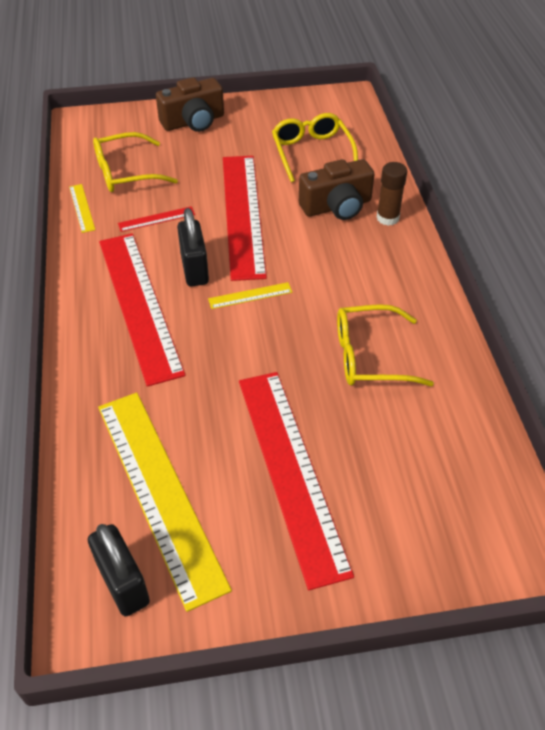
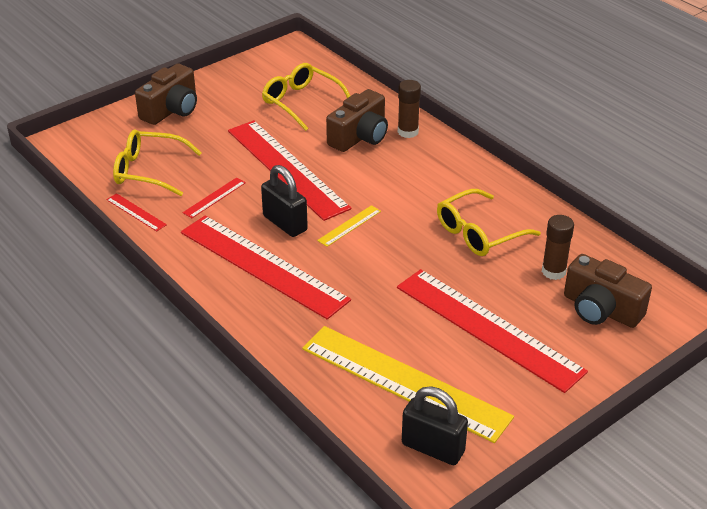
camera: 30 degrees left, 10 degrees down
yellow ruler [69,184,95,233] -> red ruler [106,193,167,231]
yellow glasses [93,132,178,192] -> yellow glasses turned 60 degrees clockwise [113,129,202,196]
none -> brown glue stick [542,215,574,280]
none -> brown camera [564,254,652,328]

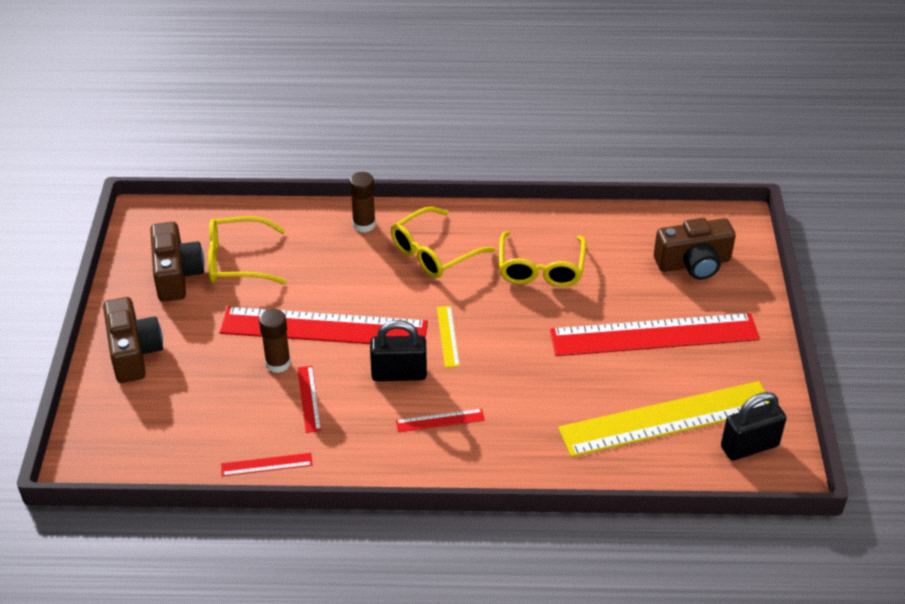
camera: 50 degrees left, 5 degrees up
yellow glasses [113,129,202,196] -> yellow glasses moved to [391,207,495,278]
red ruler [181,215,351,319] -> red ruler [396,409,485,432], size x0.40
brown camera [326,89,388,152] -> brown camera moved to [150,222,205,302]
brown glue stick [542,215,574,280] -> brown glue stick moved to [259,309,291,373]

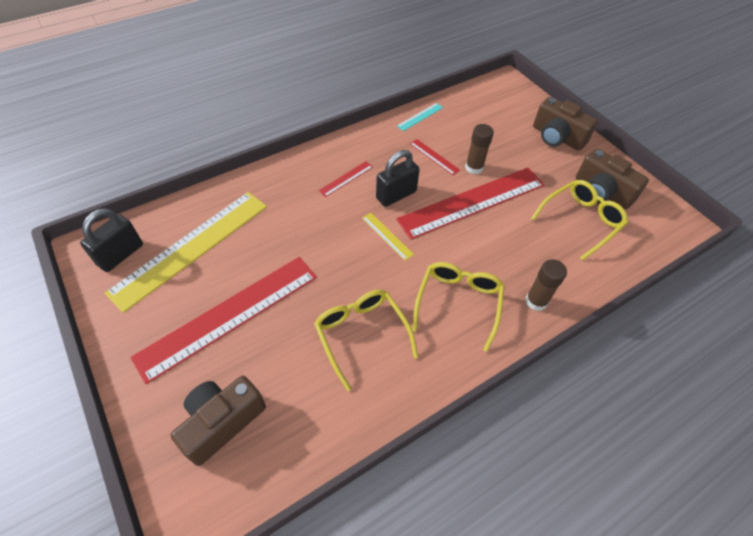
camera: 145 degrees right, 10 degrees up
red ruler [221,453,312,476] -> turquoise ruler [397,103,443,131]

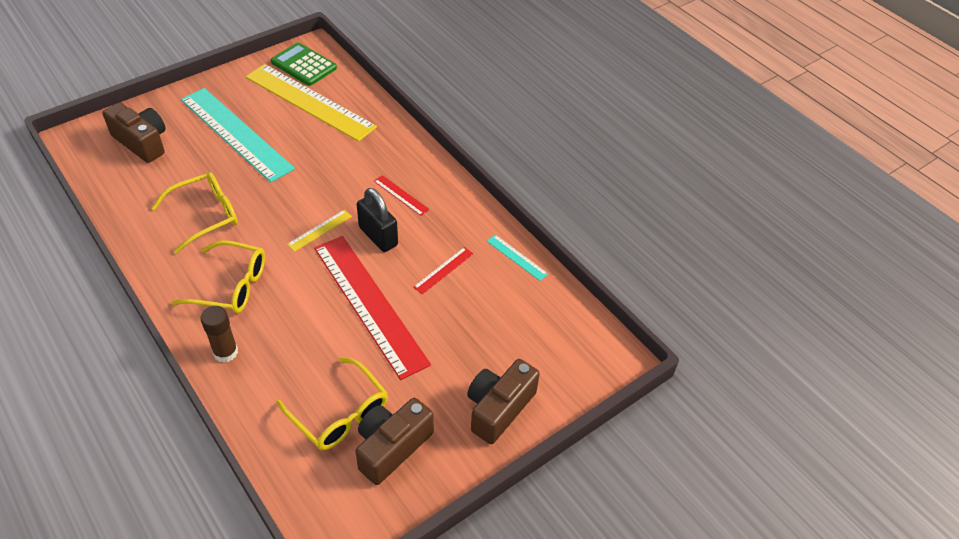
camera: 85 degrees right, 5 degrees down
black padlock [80,208,143,272] -> green calculator [271,42,337,86]
red ruler [130,257,317,384] -> turquoise ruler [181,88,295,182]
brown glue stick [465,124,494,174] -> none

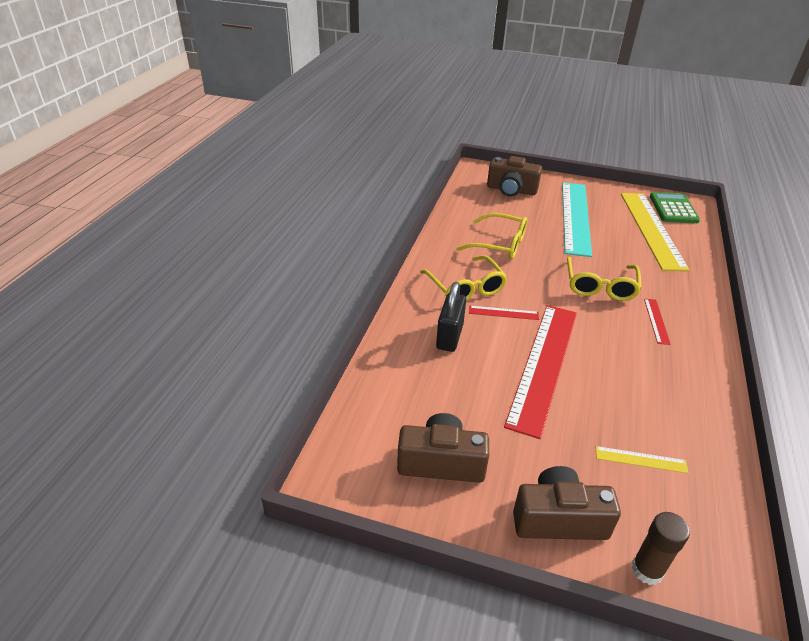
camera: 55 degrees right, 10 degrees down
brown camera [102,102,166,163] -> brown camera turned 105 degrees clockwise [487,156,542,197]
brown glue stick [200,306,238,363] -> brown glue stick moved to [631,512,690,585]
yellow glasses [276,357,388,450] -> yellow glasses moved to [567,256,642,301]
yellow ruler [287,210,352,252] -> yellow ruler moved to [596,446,689,473]
black padlock [357,188,398,252] -> black padlock moved to [436,282,466,352]
red ruler [413,247,473,294] -> red ruler moved to [469,306,539,320]
turquoise ruler [487,235,548,281] -> none

